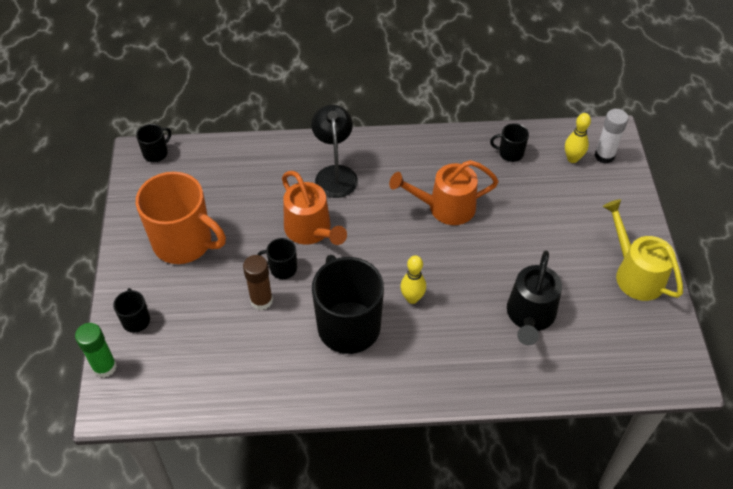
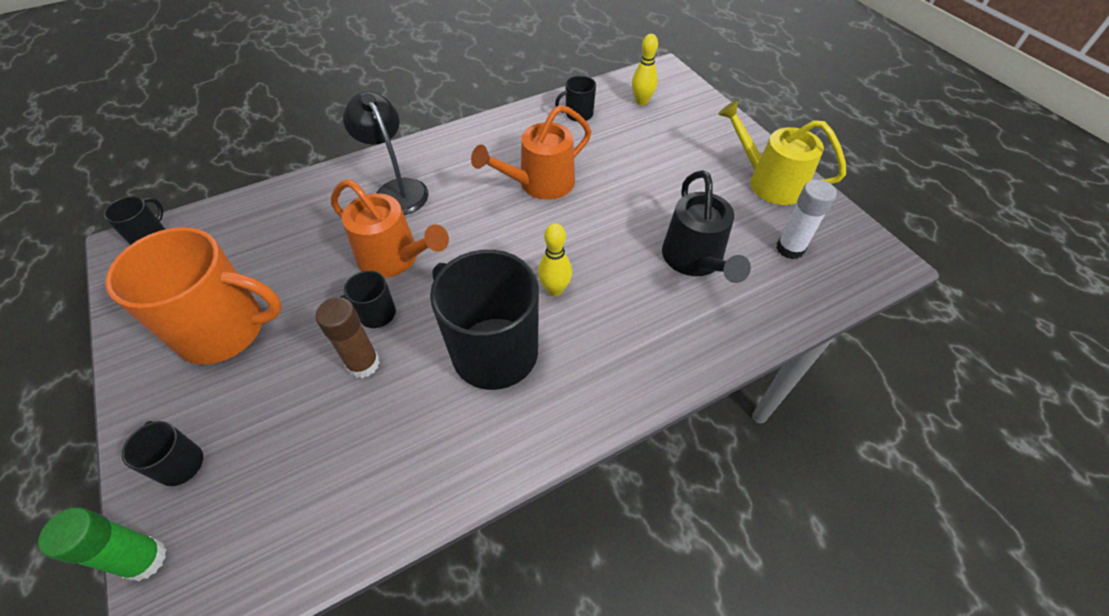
camera: 25 degrees left, 0 degrees up
white glue stick [595,109,629,164] -> white glue stick moved to [776,179,837,259]

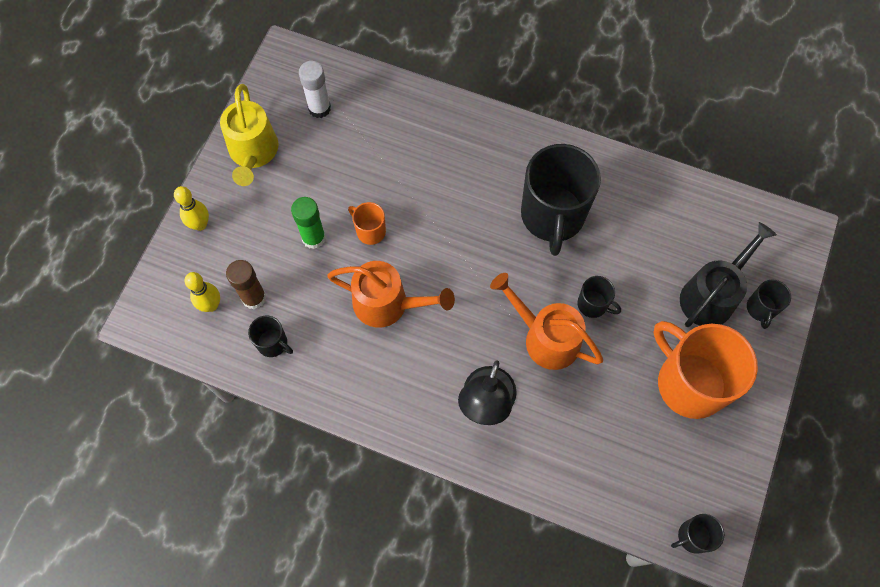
camera: 130 degrees left, 15 degrees up
green glue stick [38,507,167,581] -> green glue stick moved to [291,197,326,249]
brown glue stick [315,297,380,378] -> brown glue stick moved to [226,260,267,309]
orange watering can [331,179,449,278] -> orange watering can turned 45 degrees counterclockwise [490,273,603,370]
yellow bowling pin [538,223,572,296] -> yellow bowling pin moved to [174,186,209,231]
black watering can [662,170,751,283] -> black watering can moved to [680,222,777,327]
none -> orange mug [348,202,386,245]

